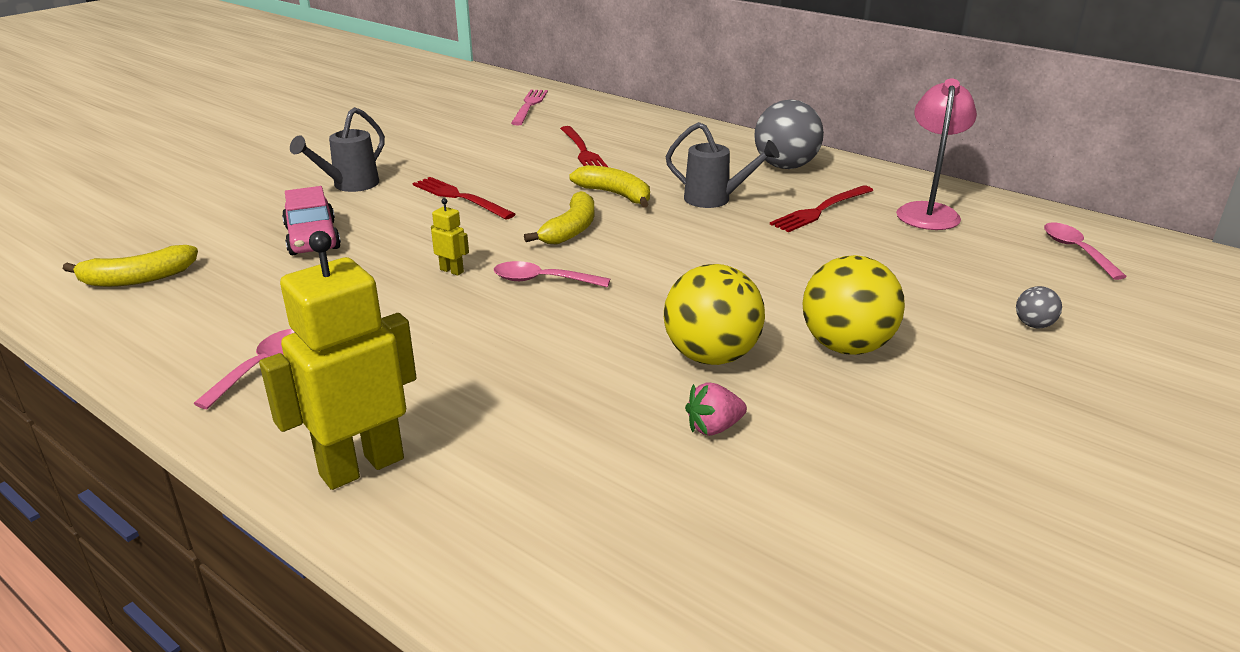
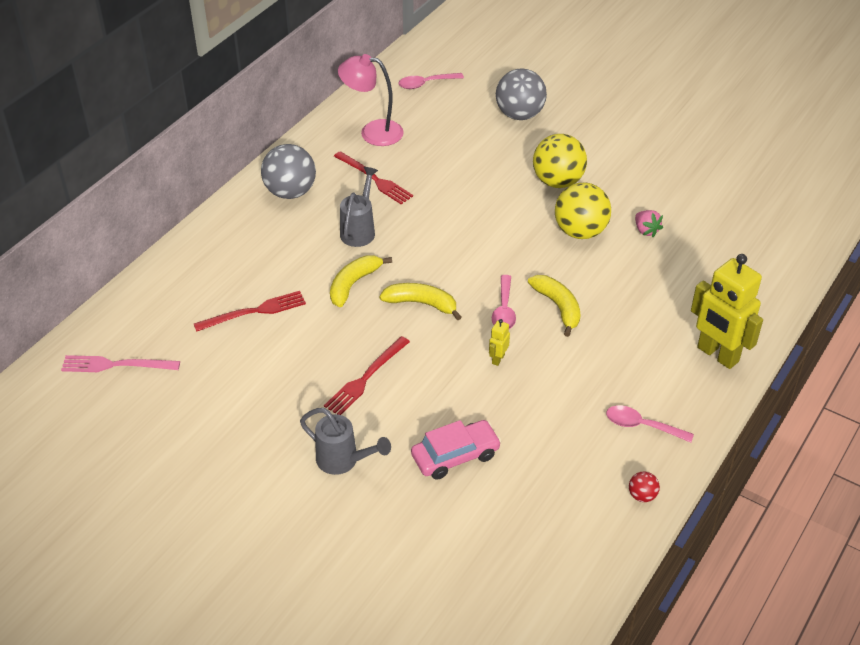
camera: 95 degrees left, 15 degrees up
yellow banana [63,245,198,287] -> yellow banana moved to [528,275,581,337]
grey ball [1016,286,1062,328] -> grey ball [496,69,547,120], size x2.23
none -> red ball [629,472,660,502]

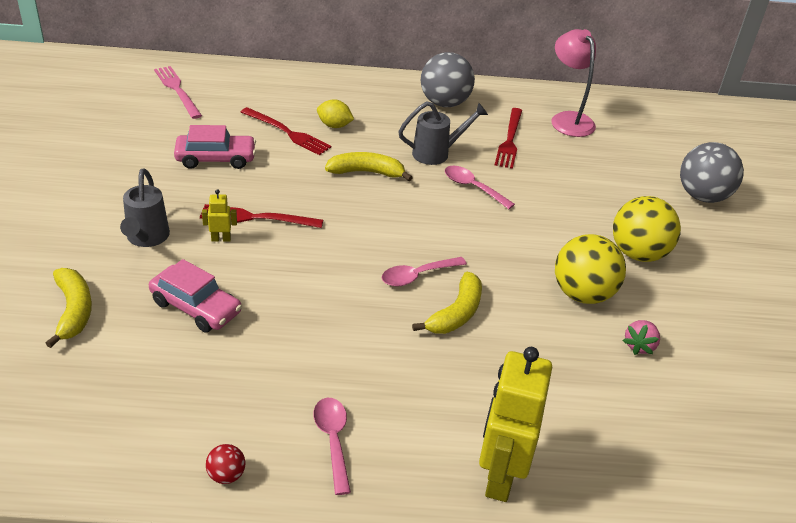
camera: 55 degrees right, 5 degrees down
yellow banana [379,283,461,320] -> yellow banana moved to [45,268,92,348]
pink spoon [399,73,464,89] -> pink spoon moved to [445,166,515,209]
yellow robot [489,319,510,366] -> yellow robot moved to [202,189,237,242]
none -> pink car [174,125,256,169]
none -> yellow lemon [317,99,354,128]

